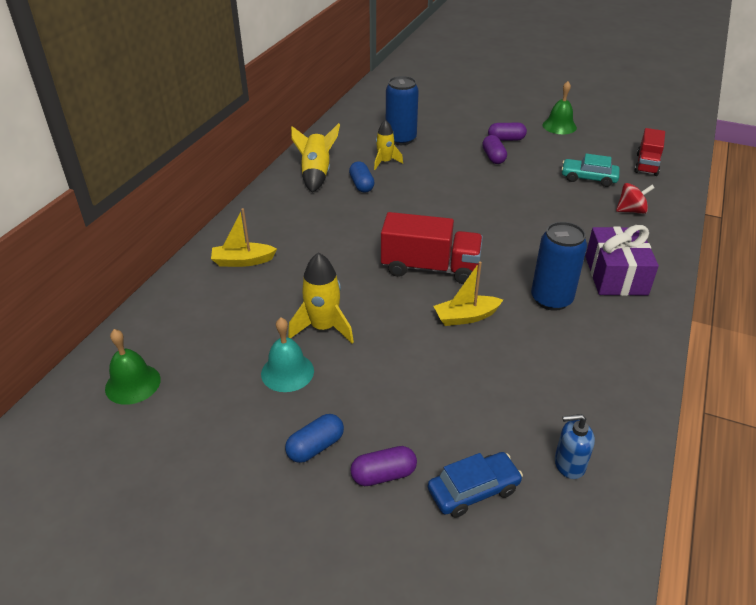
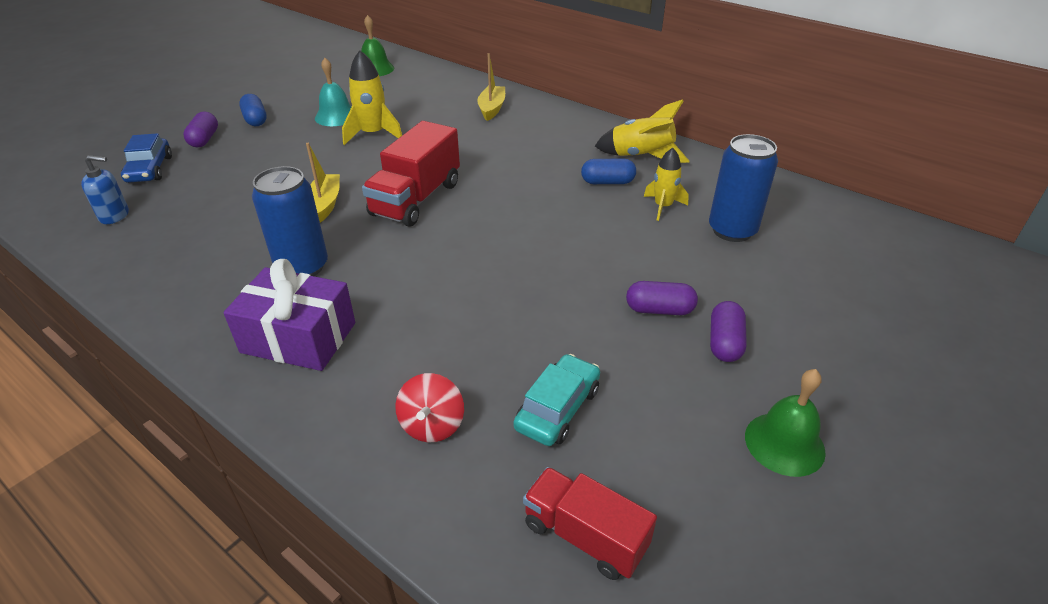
camera: 105 degrees right, 0 degrees up
blue soap dispenser [555,414,595,479] -> blue soap dispenser turned 75 degrees clockwise [81,155,129,224]

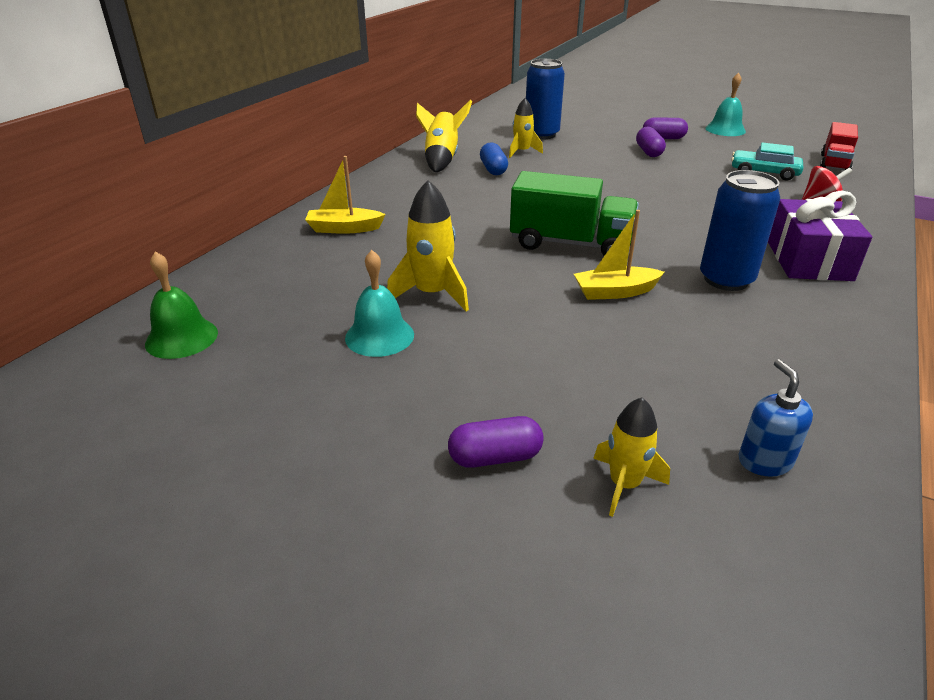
camera: 100 degrees left, 5 degrees down
blue car [121,133,172,183] -> yellow rocket [593,397,670,517]
blue capsule [239,94,267,126] -> none
red truck [362,121,460,227] -> green truck [510,171,639,256]
green bell [745,369,826,477] -> turquoise bell [705,73,746,136]

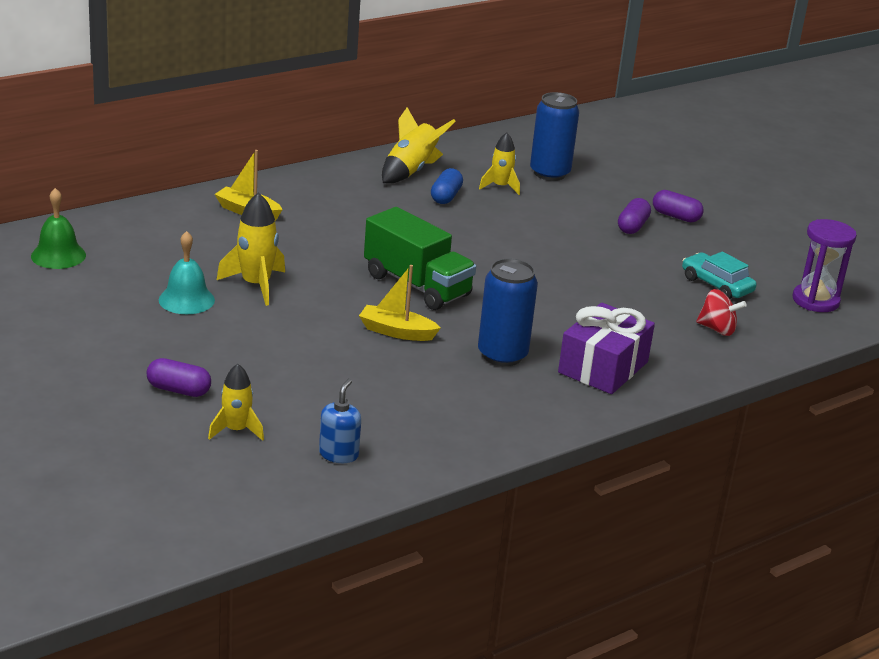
camera: 25 degrees right, 5 degrees down
turquoise bell [705,73,746,136] -> none
red truck [820,122,858,170] -> purple hourglass [793,219,857,312]

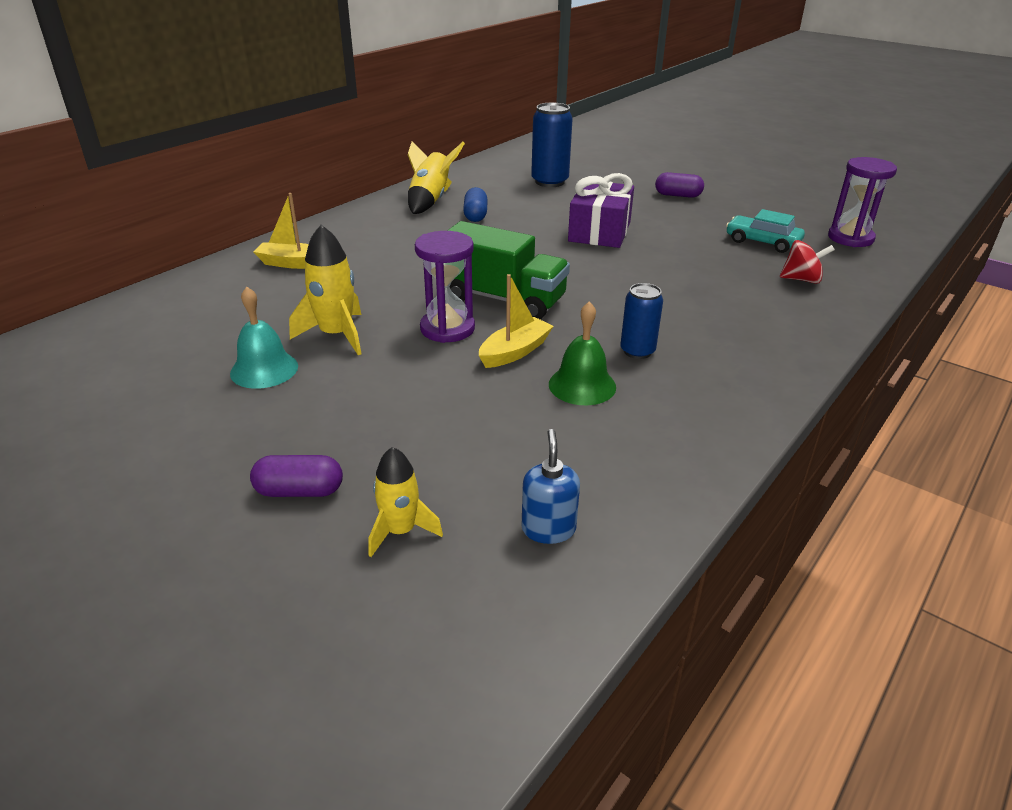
camera: 15 degrees left, 5 degrees up
green bell [31,188,86,269] -> green bell moved to [549,301,616,405]
yellow boat [359,265,441,341] -> yellow boat turned 135 degrees clockwise [479,274,554,368]
blue can [478,258,538,366] -> blue can [620,283,663,359], size x0.63
yellow rocket [479,133,520,195] -> none
purple gift [558,303,655,394] -> purple gift moved to [568,173,634,248]
purple capsule [618,198,651,234] -> none
none -> purple hourglass [415,231,475,343]

